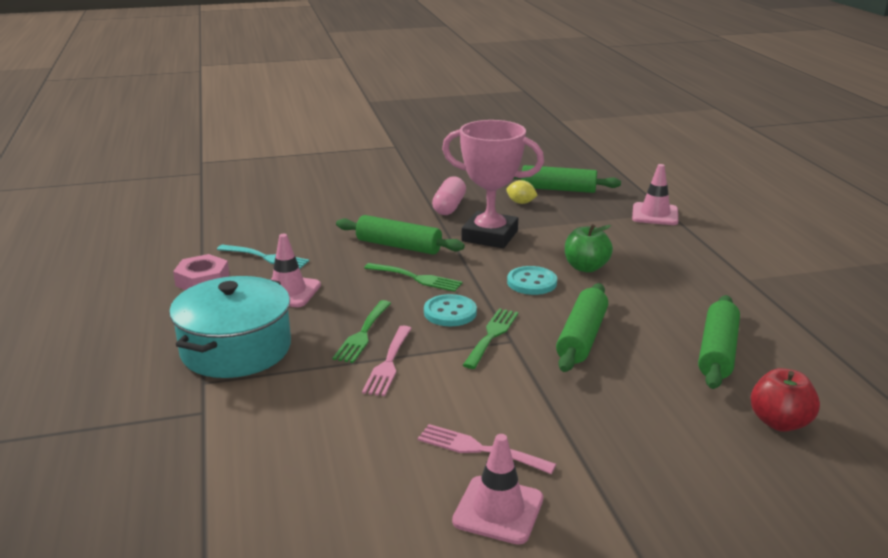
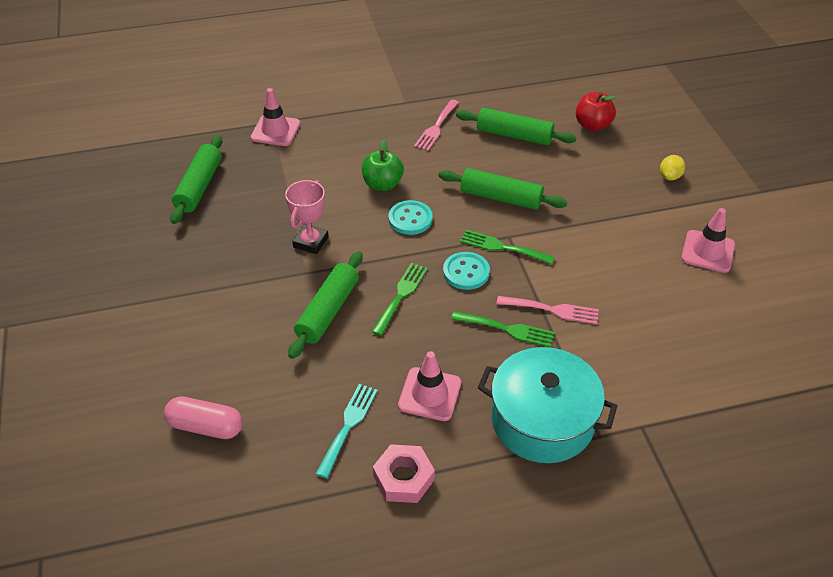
camera: 90 degrees left, 20 degrees up
pink fork [418,424,556,474] -> pink fork moved to [414,99,459,151]
pink capsule [432,176,466,215] -> pink capsule moved to [164,396,243,439]
pink trophy [442,120,544,248] -> pink trophy [285,180,329,254], size x0.59
yellow lemon [506,180,538,204] -> yellow lemon moved to [660,155,685,181]

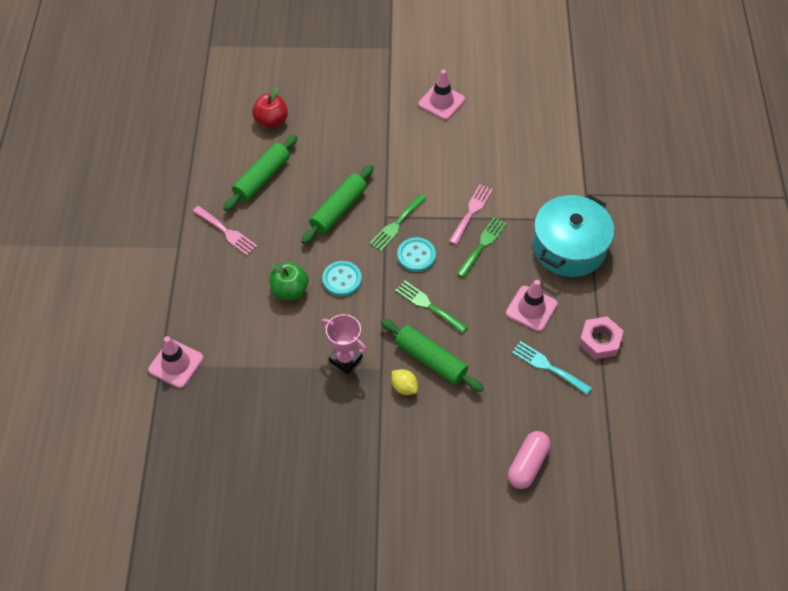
camera: 75 degrees left, 10 degrees up
green rolling pin [170,135,222,224] -> none
yellow lemon [660,155,685,181] -> yellow lemon moved to [391,369,418,395]

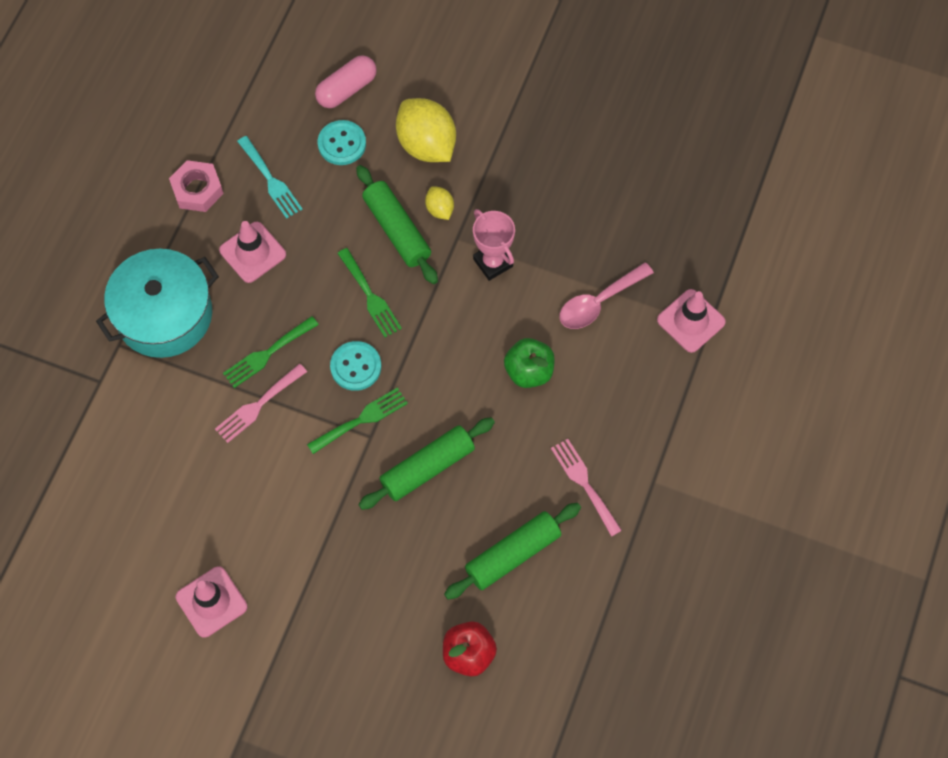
camera: 160 degrees left, 10 degrees up
turquoise button [322,261,362,296] -> turquoise button moved to [318,120,366,165]
none -> yellow lemon [396,98,456,162]
none -> pink spoon [559,262,654,329]

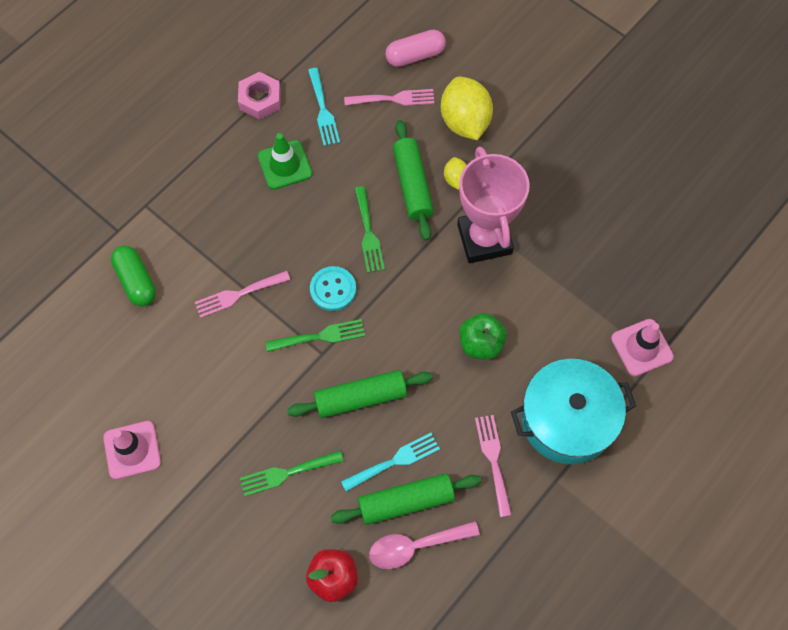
camera: 20 degrees right, 0 degrees up
turquoise pot [96,249,219,358] -> turquoise pot moved to [511,359,636,464]
pink traffic cone [219,221,286,283] -> green traffic cone [258,133,312,190]
green fork [223,316,319,388] -> green fork moved to [240,451,343,496]
turquoise button [318,120,366,165] -> pink fork [344,89,434,106]
pink trophy [473,209,515,281] -> pink trophy [457,146,530,263], size x1.69
pink spoon [559,262,654,329] -> pink spoon moved to [369,521,480,569]
none -> green capsule [111,246,156,306]
none -> turquoise fork [341,433,440,492]

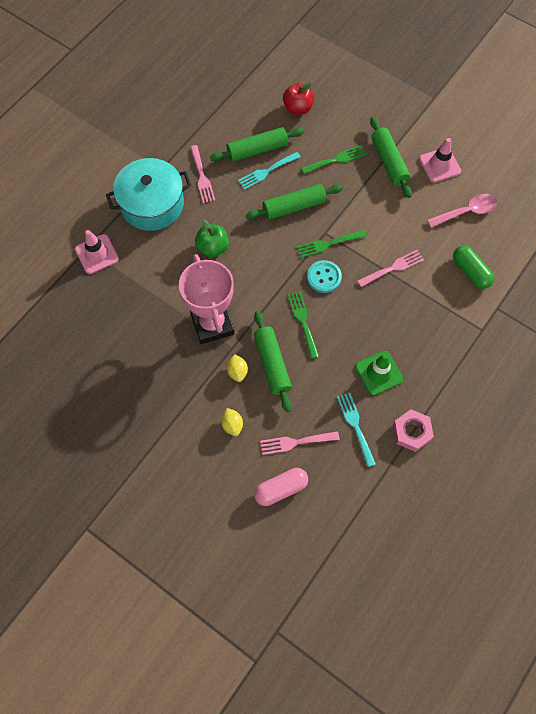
camera: 175 degrees right, 0 degrees up
pink spoon [369,521,480,569] -> pink spoon moved to [427,194,497,228]
yellow lemon [441,76,493,140] -> yellow lemon [221,408,243,436], size x0.48
none -> green rolling pin [370,117,412,198]

